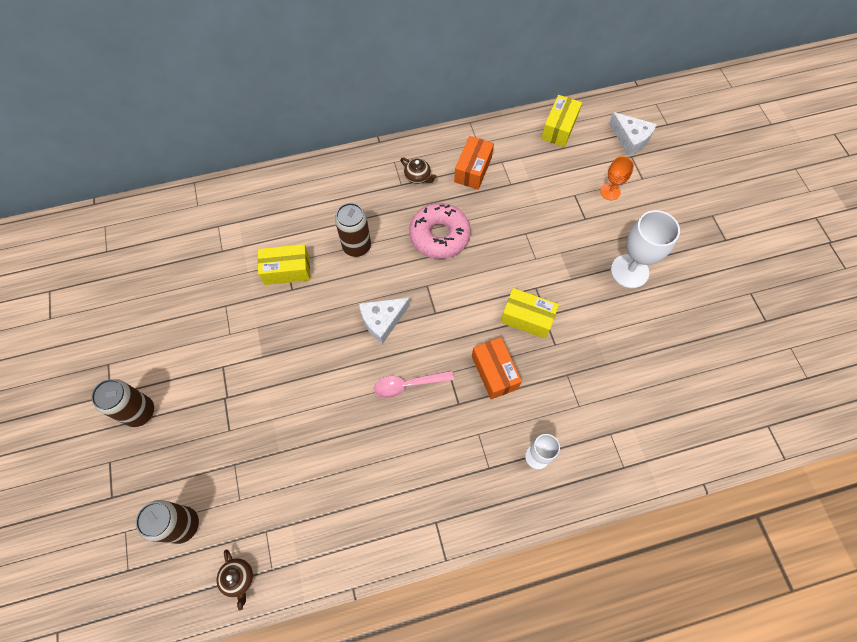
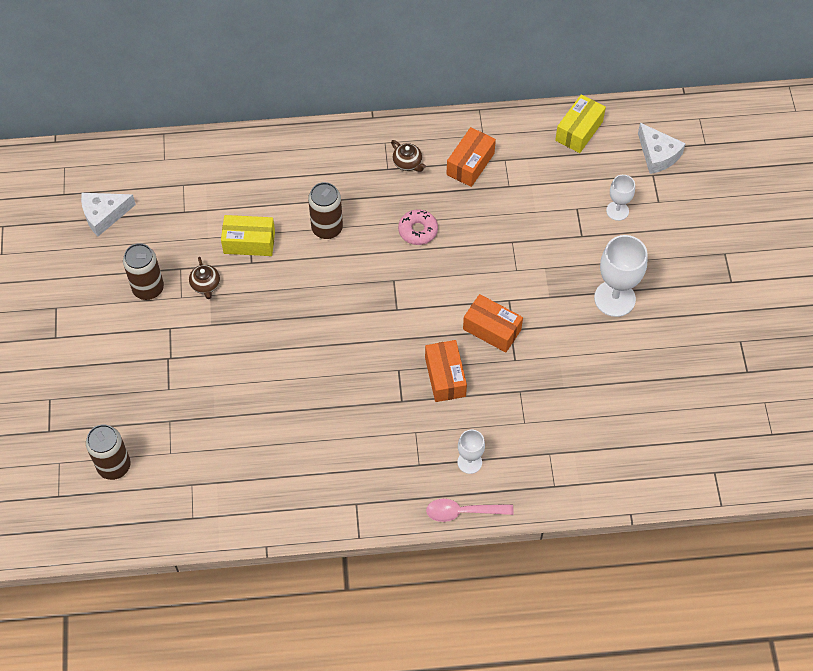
camera: 10 degrees right, 5 degrees down
brown can [91,379,154,427] -> brown can moved to [123,243,164,300]
brown teapot [217,549,253,610] -> brown teapot moved to [189,257,220,299]
white cheese [359,297,410,344] -> white cheese moved to [81,193,136,236]
pink spoon [374,371,454,398] -> pink spoon moved to [426,499,514,522]
pink donut [409,203,471,259] -> pink donut [398,209,438,245], size x0.60
yellow box [501,288,559,339] -> orange box [463,294,523,353]
orange goblet [600,156,634,200] -> white goblet [606,175,635,221]

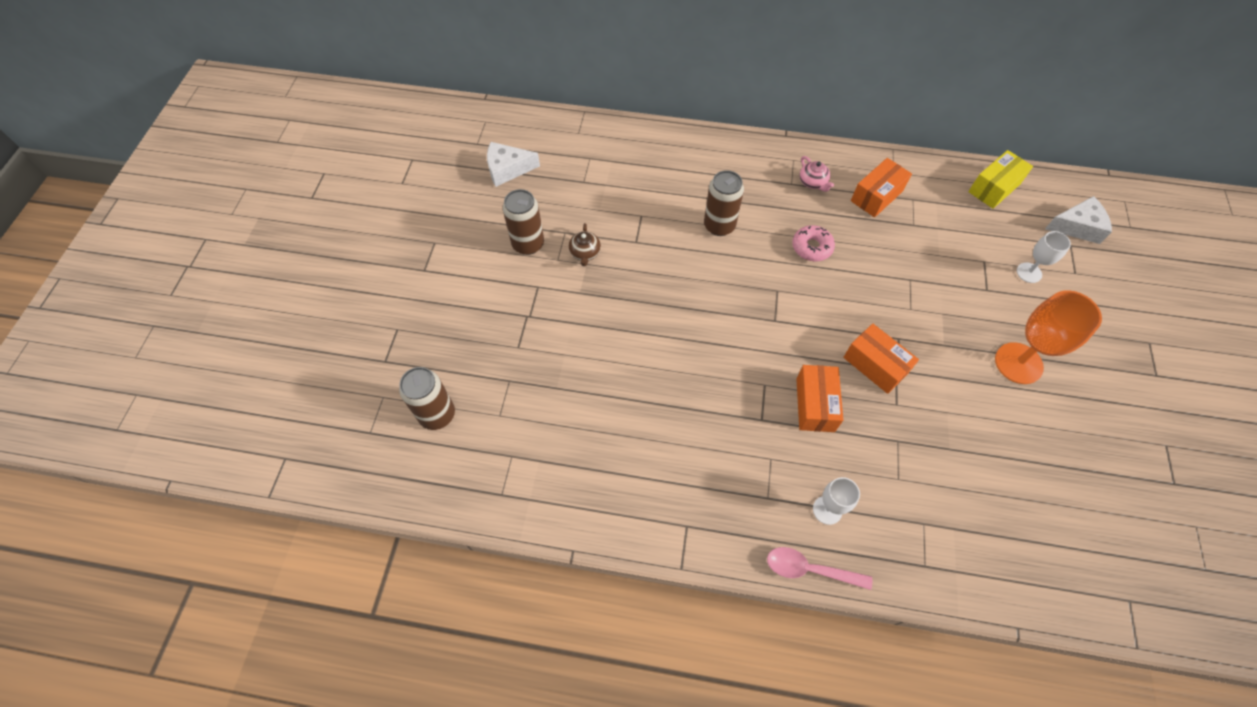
camera: 15 degrees right, 0 degrees up
yellow box [221,215,275,256] -> none
brown teapot [391,140,426,172] -> pink teapot [800,156,834,192]
white goblet [594,235,648,317] -> orange goblet [995,290,1102,384]
white cheese [638,123,686,174] -> white cheese turned 75 degrees counterclockwise [1045,196,1112,244]

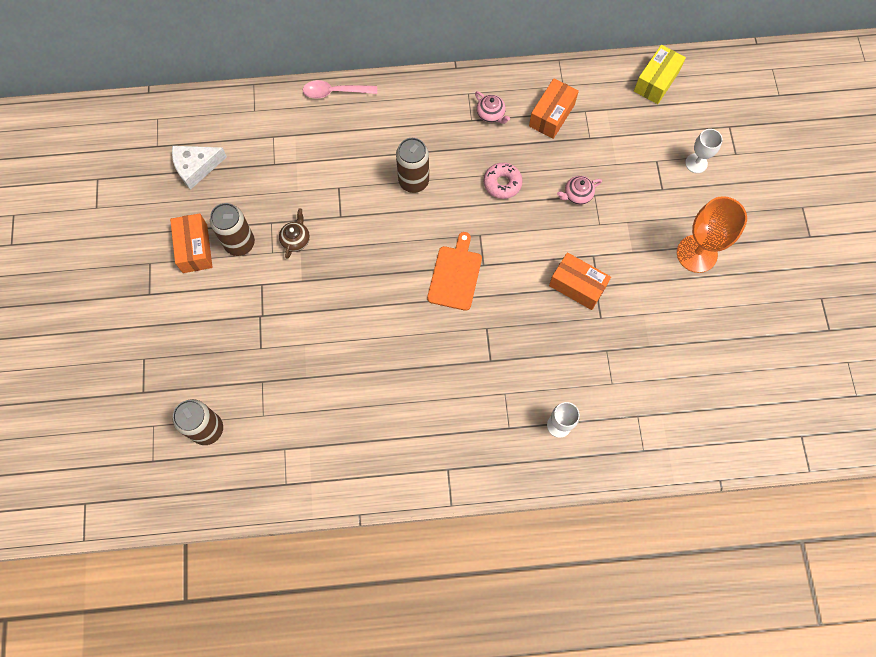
camera: 15 degrees left, 10 degrees up
brown teapot [569,223,601,266] -> brown teapot turned 150 degrees counterclockwise [279,208,310,259]
pink spoon [767,547,872,590] -> pink spoon moved to [303,80,377,99]
orange box [796,365,843,432] -> orange box moved to [170,213,212,273]
white cheese [1045,196,1112,244] -> none
none -> orange cutting board [427,232,482,311]
none -> pink teapot [557,176,602,205]

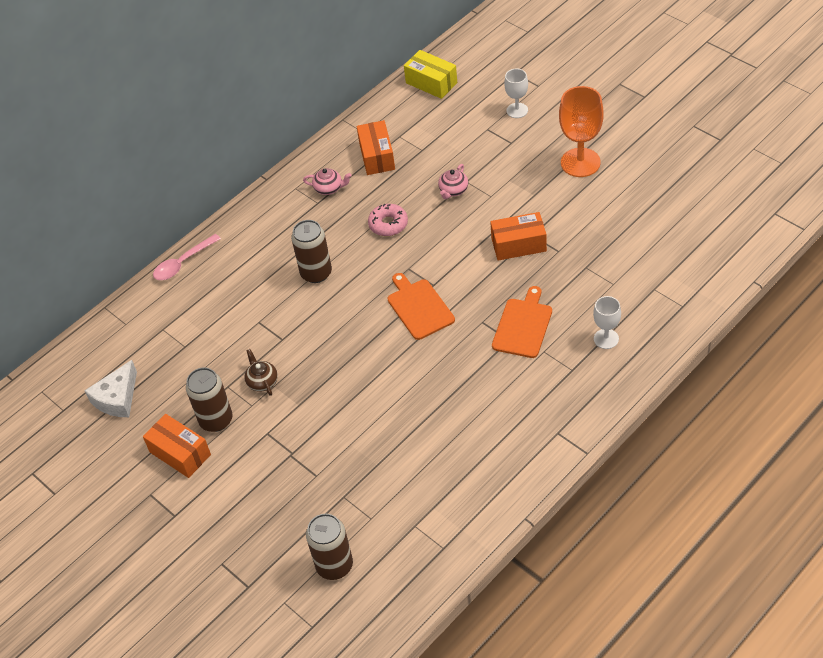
camera: 35 degrees left, 20 degrees down
yellow box [634,45,686,104] -> yellow box turned 45 degrees counterclockwise [404,50,457,99]
none -> orange cutting board [492,286,552,358]

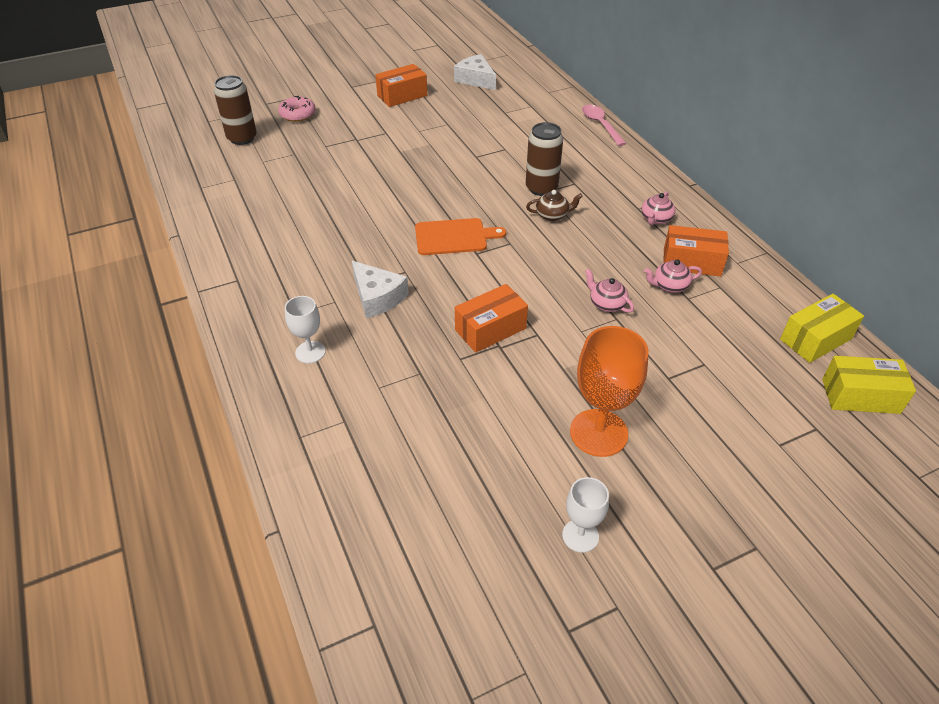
camera: 105 degrees right, 5 degrees down
brown can [186,367,233,432] -> none
brown teapot [244,349,278,396] -> brown teapot moved to [526,190,583,221]
pink donut [368,204,408,236] -> pink donut moved to [278,96,316,122]
orange box [490,212,547,260] -> orange box turned 45 degrees clockwise [455,284,528,353]
orange cutting board [492,286,552,358] -> white cheese [352,261,409,318]
white goblet [504,69,528,118] -> white goblet moved to [562,477,609,553]
none -> pink teapot [644,259,702,293]
none -> yellow box [822,356,916,414]

